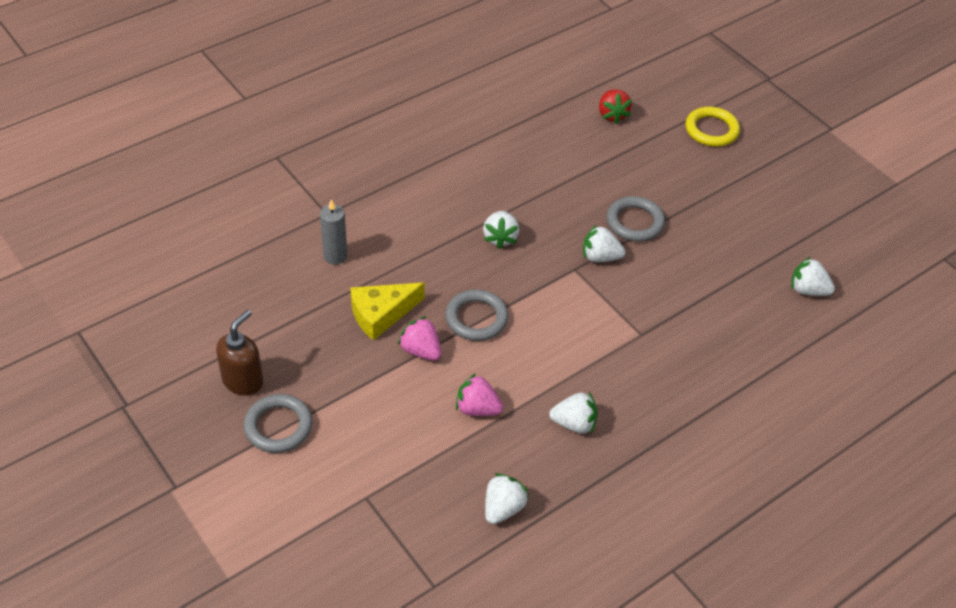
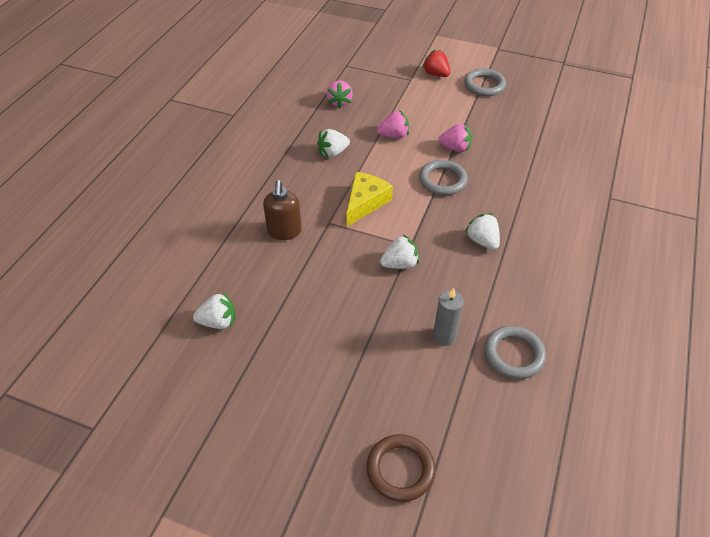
camera: 150 degrees right, 0 degrees up
brown soap dispenser [216,310,263,396] -> brown soap dispenser moved to [263,180,302,240]
grey candle [320,199,347,264] -> grey candle moved to [433,288,464,346]
yellow cheese [350,282,425,340] -> yellow cheese moved to [347,172,393,226]
white strawberry [485,473,529,524] -> pink strawberry [327,80,353,109]
red strawberry [599,90,632,124] -> red strawberry moved to [422,50,450,77]
grey ring [607,196,665,242] -> grey ring moved to [484,326,546,379]
yellow ring [685,107,740,147] -> brown ring [366,434,436,502]

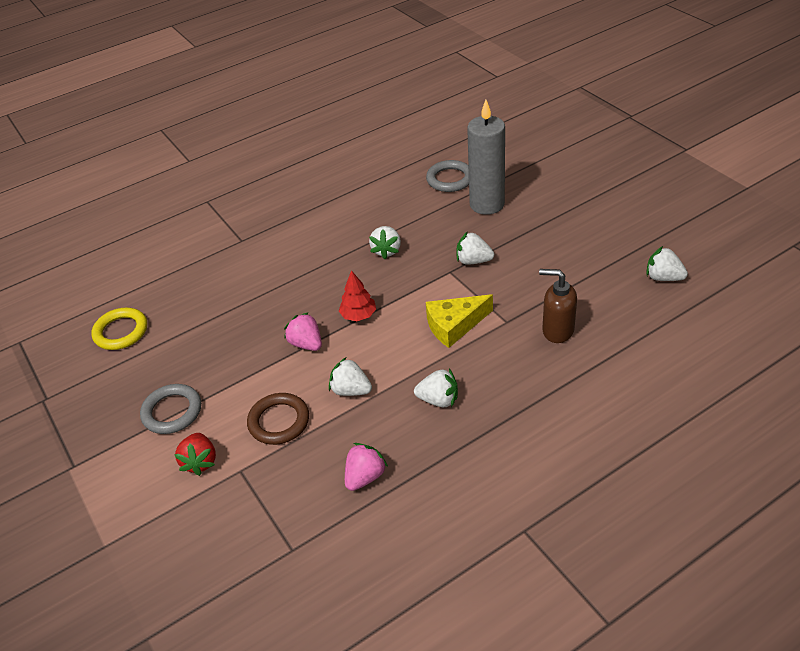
camera: 140 degrees left, 5 degrees down
brown soap dispenser [263,180,302,240] -> brown soap dispenser turned 105 degrees counterclockwise [539,269,577,343]
brown ring [366,434,436,502] -> brown ring moved to [247,393,309,445]
pink strawberry [377,110,409,138] -> white strawberry [329,357,372,396]
grey ring [419,160,468,195] -> red tree [339,270,376,321]
grey candle [433,288,464,346] -> grey candle [467,100,505,215], size x1.80
none -> yellow ring [91,308,147,350]

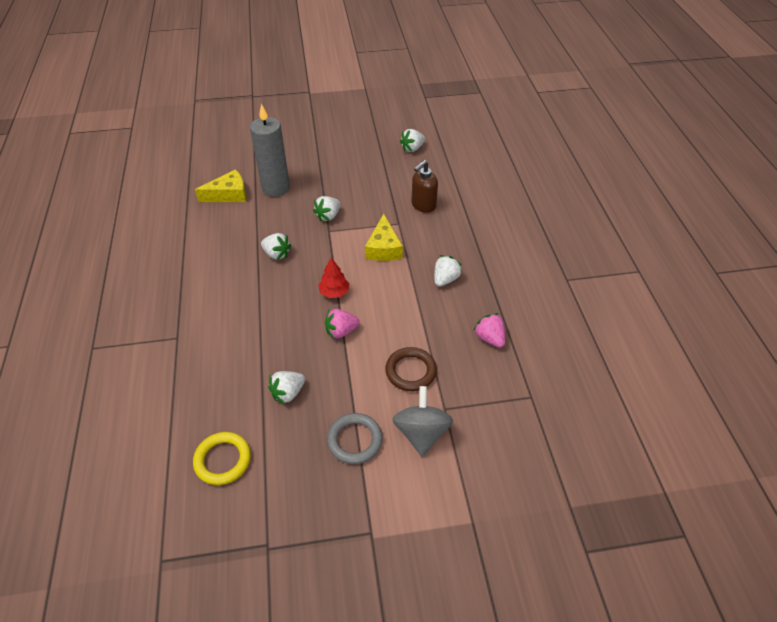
camera: 70 degrees left, 5 degrees up
red strawberry [174,433,216,476] -> grey spinning top [392,386,453,457]
white strawberry [329,357,372,396] -> white strawberry moved to [268,371,305,404]
grey ring [426,160,469,192] -> yellow cheese [195,169,246,202]

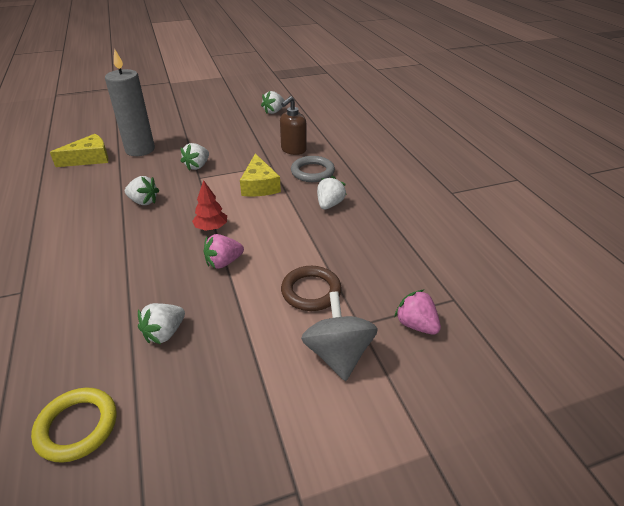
camera: 10 degrees left, 10 degrees down
grey ring [327,413,383,464] -> grey ring moved to [291,156,335,182]
pink strawberry [473,313,505,348] -> pink strawberry moved to [394,290,441,335]

